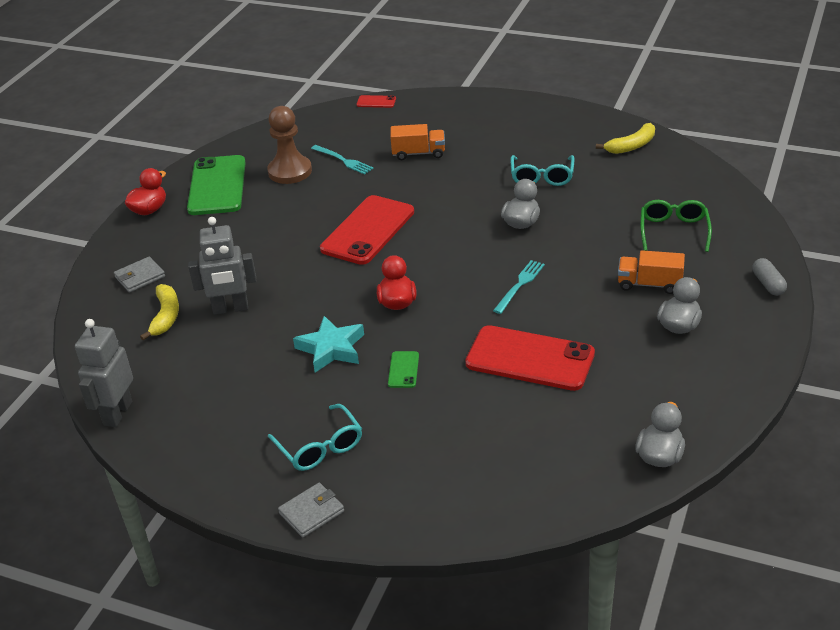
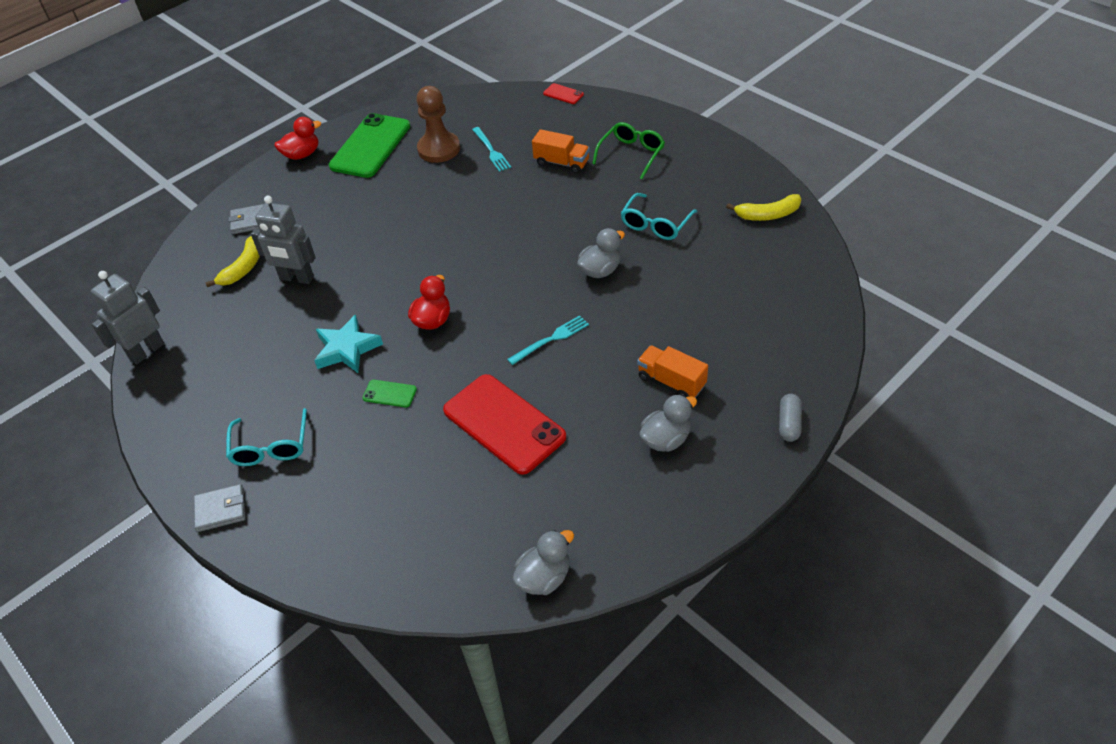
camera: 25 degrees right, 10 degrees up
red phone [320,195,414,265] -> none
green phone [388,351,419,388] -> green phone turned 75 degrees clockwise [363,380,417,407]
green glasses [640,200,712,252] -> green glasses moved to [592,122,665,179]

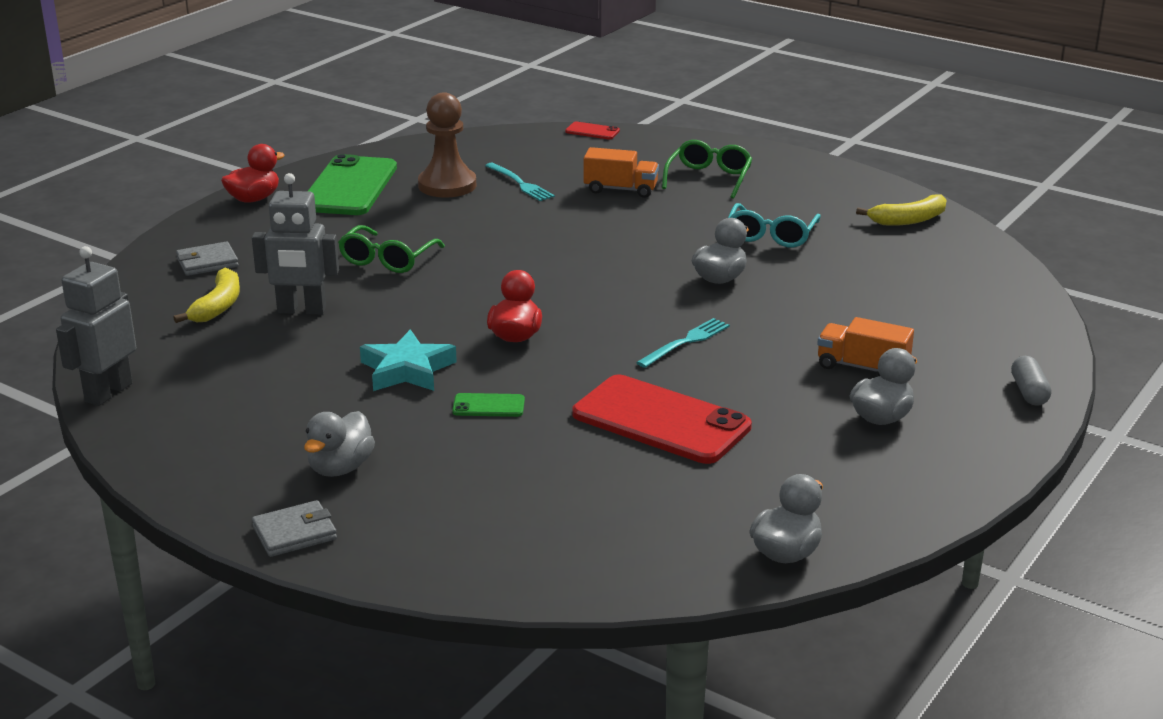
camera: 15 degrees left, 20 degrees down
turquoise glasses [226,408,307,466] -> grey duck [304,411,375,477]
none -> green glasses [338,225,445,273]

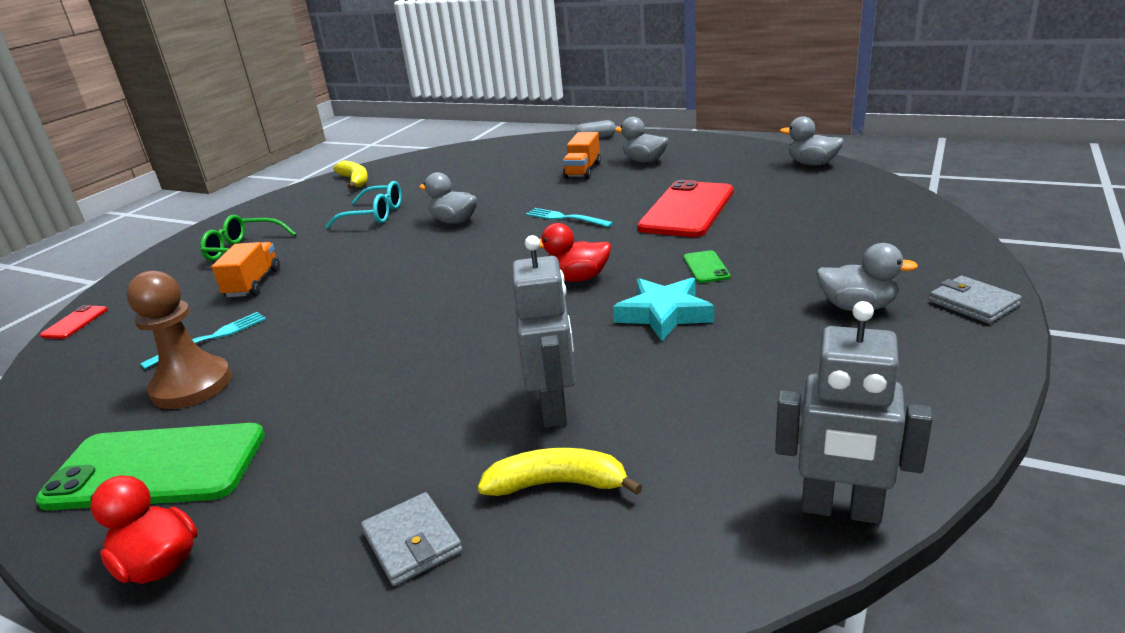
camera: 95 degrees left, 0 degrees up
green glasses [338,225,445,273] -> none

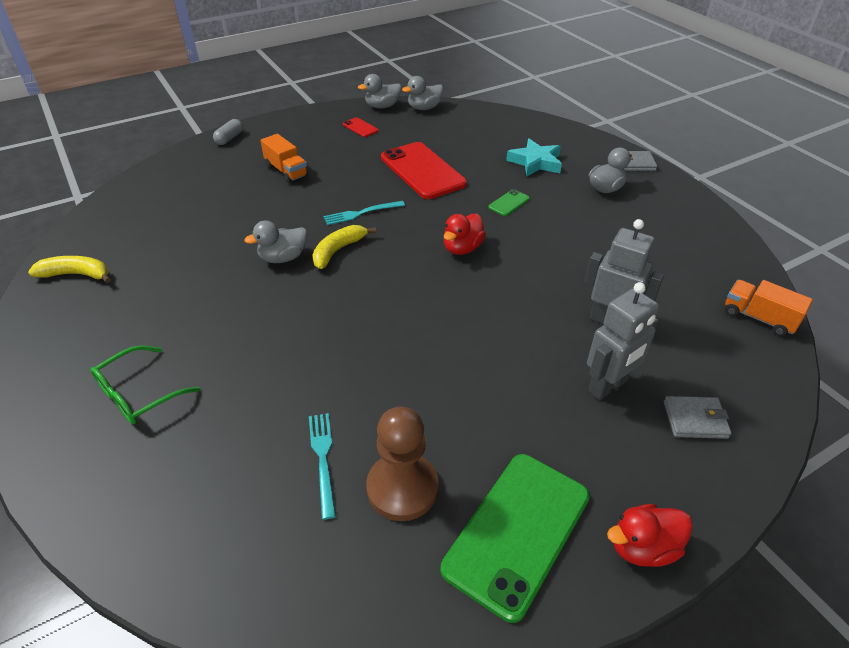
camera: 60 degrees left, 15 degrees up
red phone [40,305,108,339] -> red phone moved to [343,117,379,137]
orange truck [212,242,280,297] -> orange truck moved to [725,280,813,336]
turquoise glasses [325,181,402,229] -> none
yellow banana [478,448,643,496] -> yellow banana moved to [312,225,376,269]
turquoise star [613,278,714,341] -> turquoise star moved to [506,138,562,177]
grey duck [615,117,668,163] -> grey duck moved to [358,74,402,109]
green phone [683,250,731,283] -> green phone turned 75 degrees counterclockwise [488,189,530,216]
grey robot [775,301,933,524] -> grey robot moved to [587,282,659,400]

